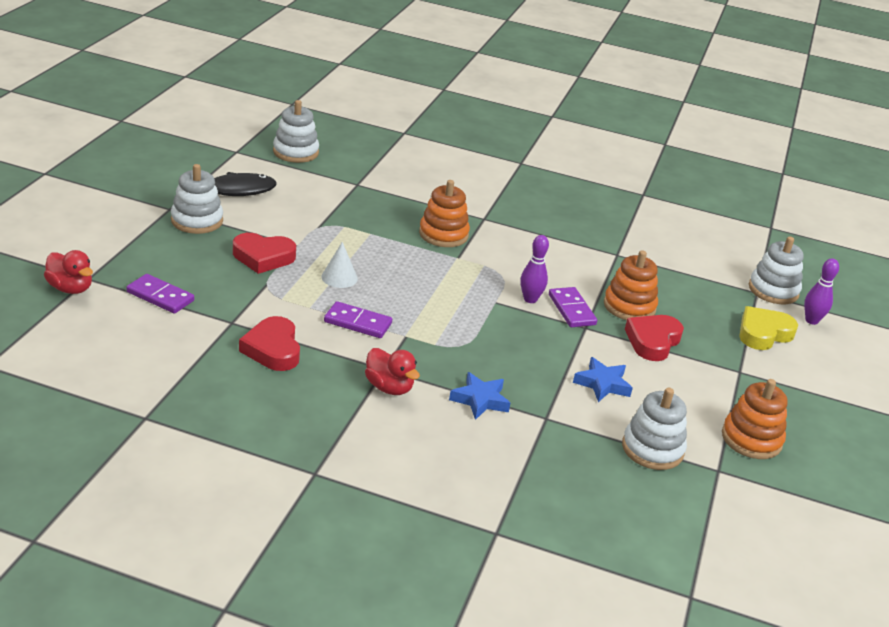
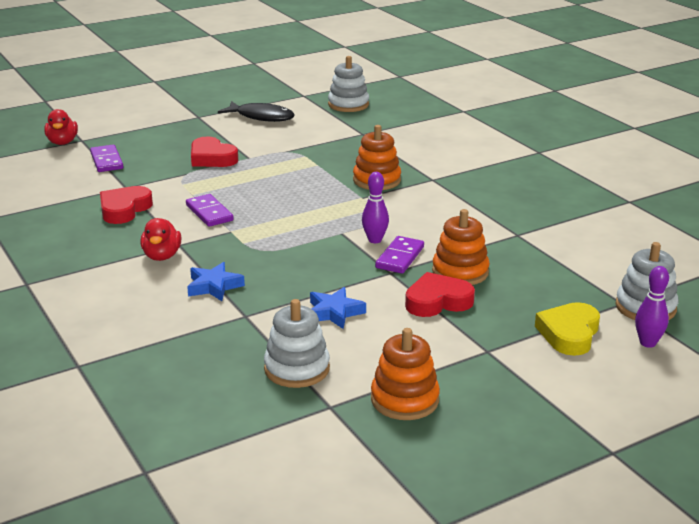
camera: 45 degrees right, 5 degrees down
white stacking toy [171,164,223,234] -> none
white cone [321,242,358,288] -> none
yellow heart [739,306,798,350] -> yellow heart turned 75 degrees counterclockwise [535,302,600,356]

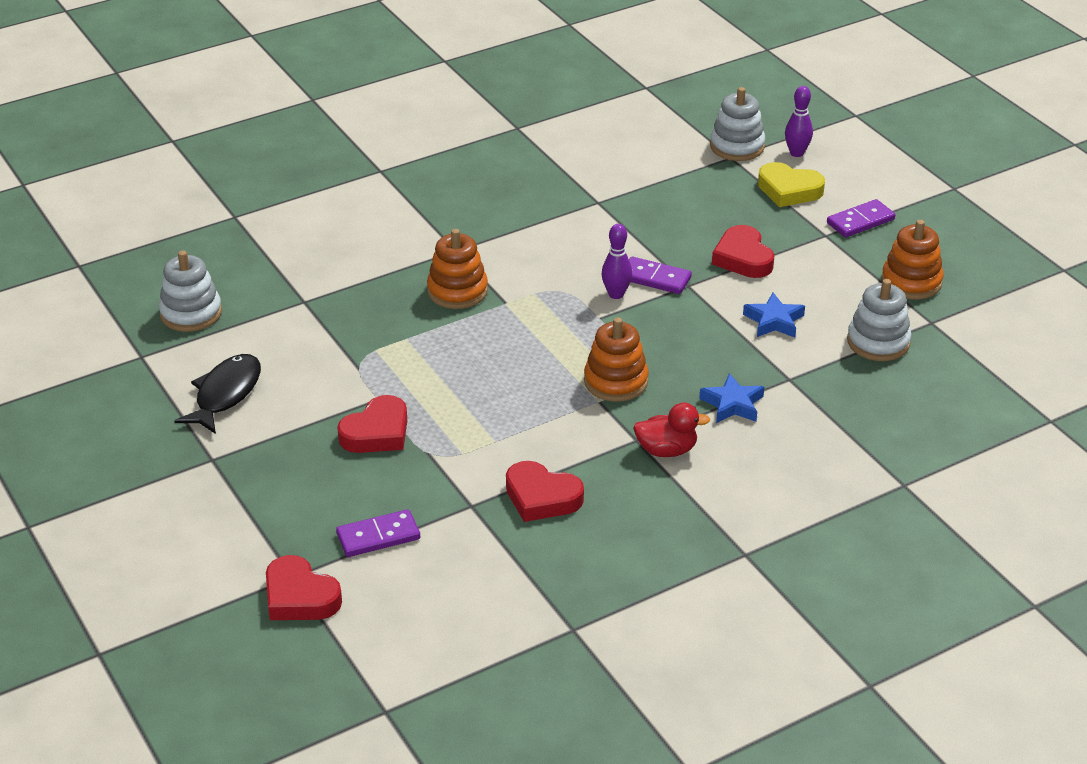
camera: 90 degrees left, 10 degrees up
red duck [44,109,78,145] -> red heart [266,555,342,620]
purple domino [186,194,234,227] -> purple domino moved to [827,199,895,237]
orange stacking toy [432,209,490,285] -> orange stacking toy moved to [584,317,649,402]

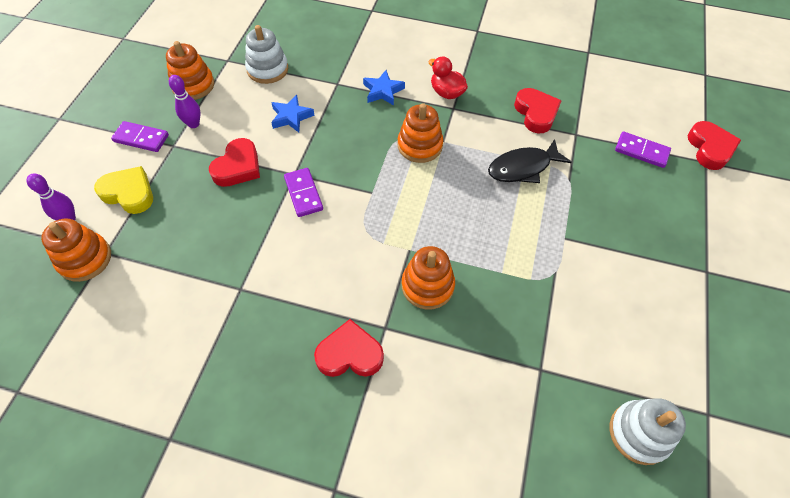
camera: 135 degrees left, 20 degrees up
black fish [175,354,261,434] -> black fish moved to [488,139,571,183]
red heart [337,395,407,453] -> red heart moved to [314,319,384,377]
purple bowling pin [601,224,632,299] -> purple bowling pin moved to [169,75,201,128]
white stacking toy [710,87,765,161] -> orange stacking toy [41,219,111,282]
yellow heart [758,162,825,207] -> yellow heart turned 45 degrees counterclockwise [94,166,153,214]

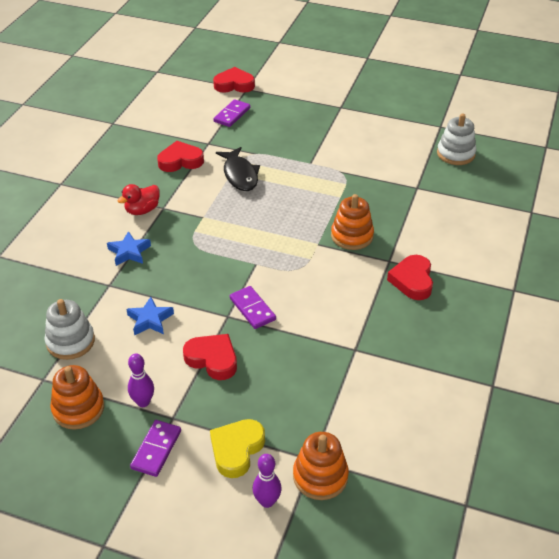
camera: 85 degrees left, 15 degrees down
purple domino [284,168,323,217] -> purple domino turned 75 degrees clockwise [230,286,276,329]
orange stacking toy [397,103,443,163] -> none

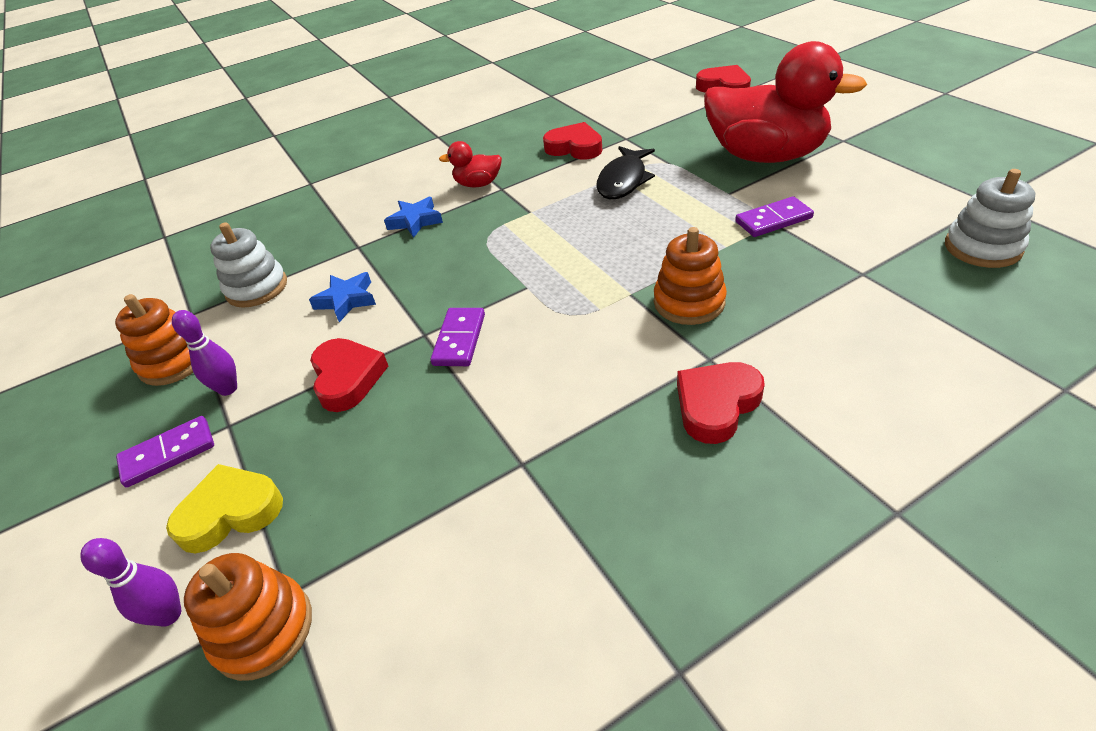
camera: 45 degrees right, 0 degrees up
purple domino [214,99,250,127] -> purple domino moved to [735,196,814,237]
none -> red duck [704,41,867,163]

